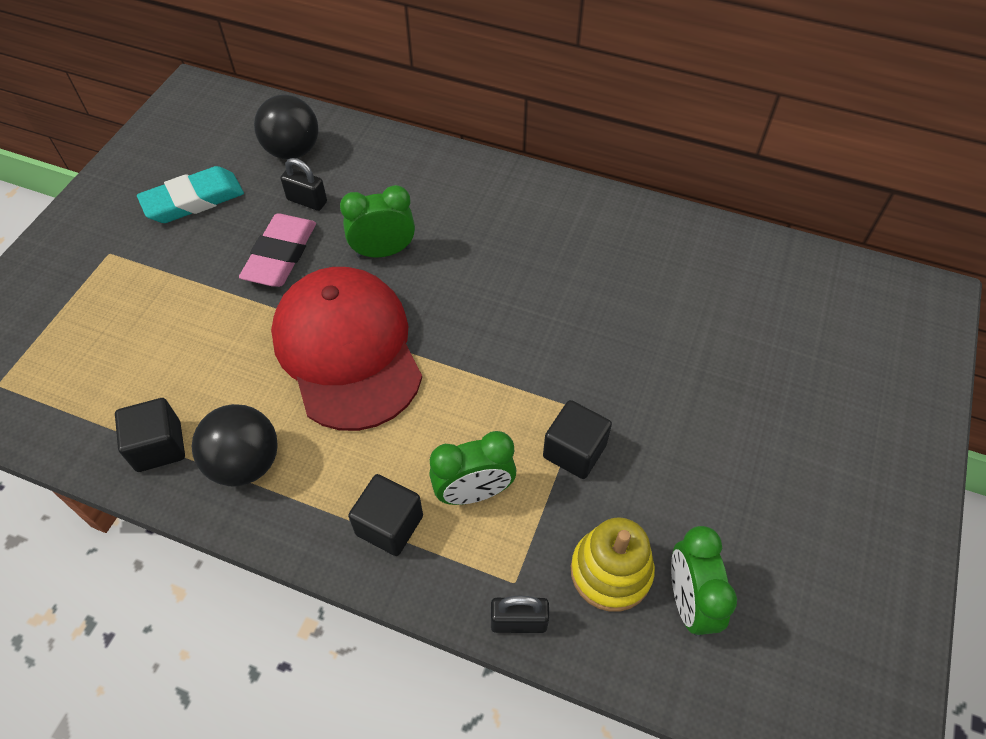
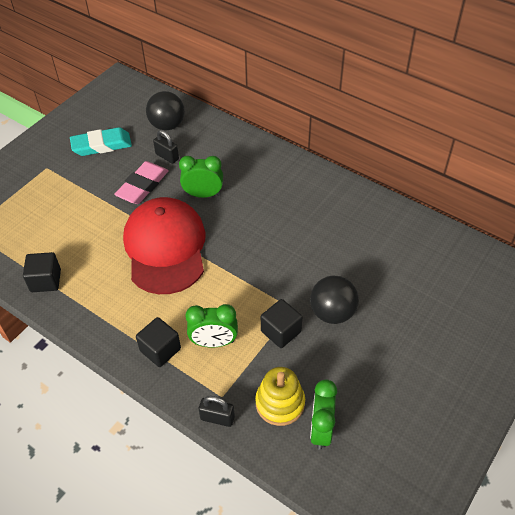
camera: 15 degrees right, 5 degrees down
black ball [192,404,278,486] -> black ball moved to [310,276,359,324]

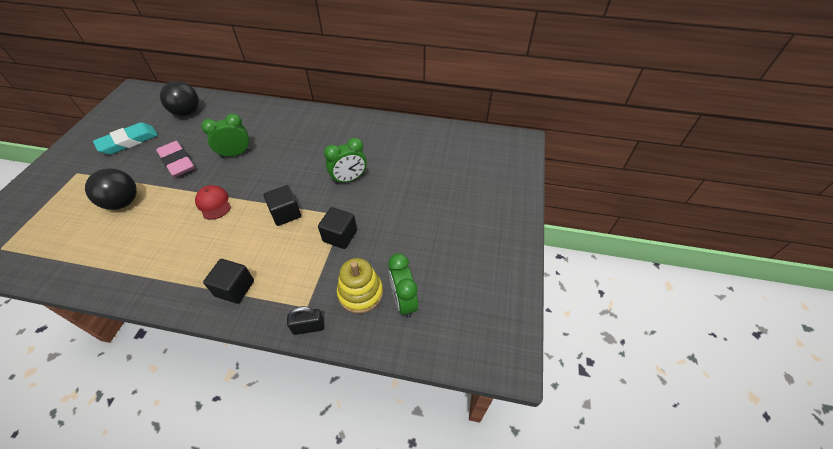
camera: 25 degrees left, 0 degrees up
black cube [23,252,61,292] -> black cube moved to [263,185,301,226]
pink eraser [114,161,169,204] -> pink eraser turned 45 degrees counterclockwise [156,141,195,177]
red cap [123,197,206,294] -> red cap [195,185,231,220], size x0.41
black padlock [153,130,179,164] -> none
green clock [185,304,238,347] -> green clock moved to [324,138,367,184]
black ball [310,276,359,324] -> black ball moved to [85,168,137,210]

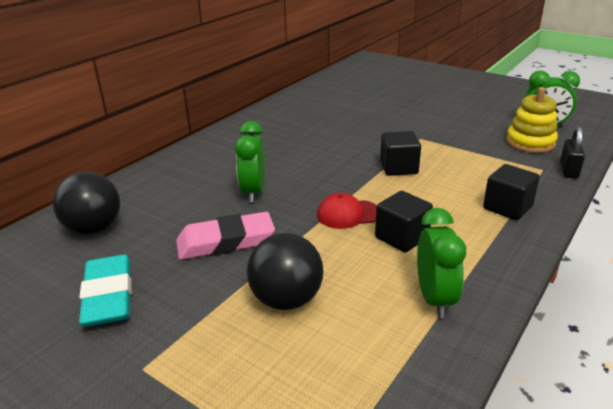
camera: 65 degrees left, 20 degrees down
black cube [318,207,357,249] -> black cube moved to [375,191,433,253]
green clock [324,138,367,184] -> green clock moved to [417,208,466,318]

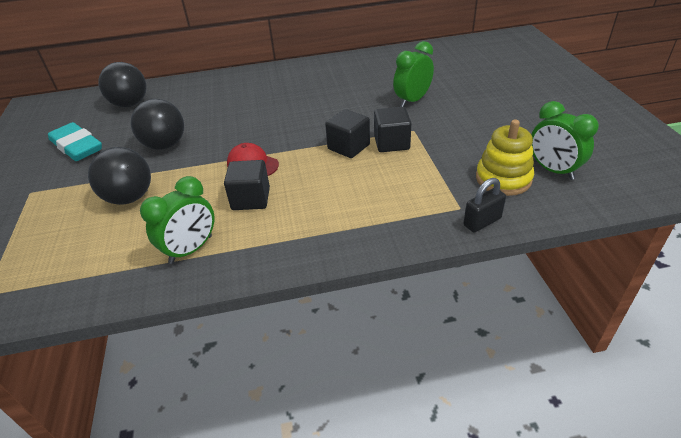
camera: 45 degrees right, 10 degrees up
turquoise eraser [79,255,132,327] -> turquoise eraser turned 75 degrees counterclockwise [48,122,102,161]
pink eraser [176,212,275,260] -> black ball [131,99,184,150]
green clock [235,121,265,202] -> green clock moved to [393,41,434,107]
black cube [483,164,540,220] -> black cube moved to [374,107,411,152]

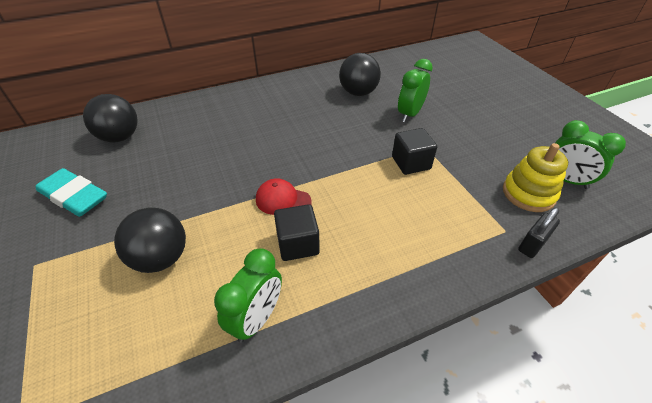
camera: 15 degrees left, 5 degrees up
black ball [131,99,184,150] -> black ball moved to [339,53,381,96]
black cube [325,109,370,158] -> none

